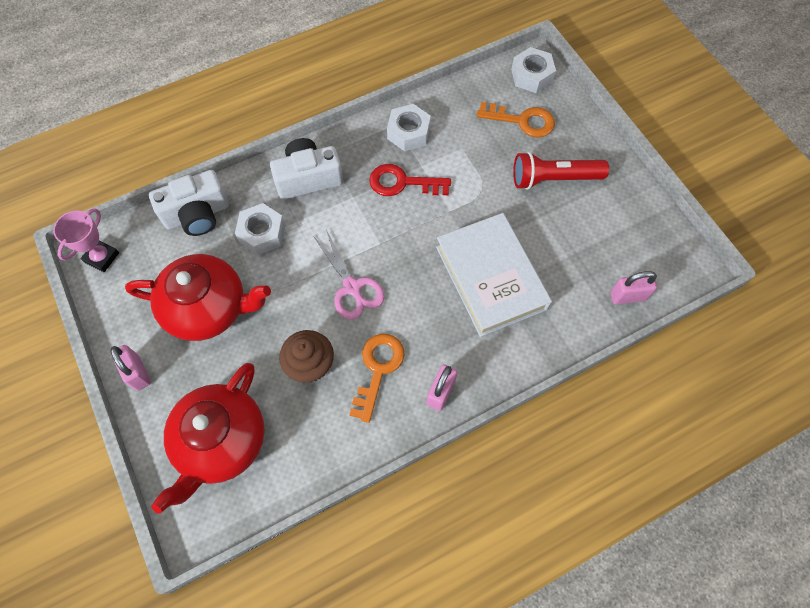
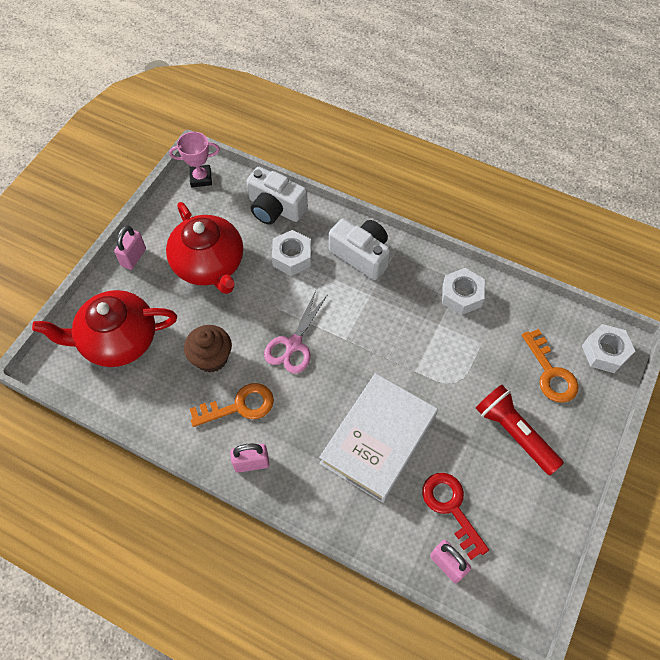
camera: 55 degrees right, 5 degrees down
red key [369,164,451,196] -> red key moved to [422,473,489,560]

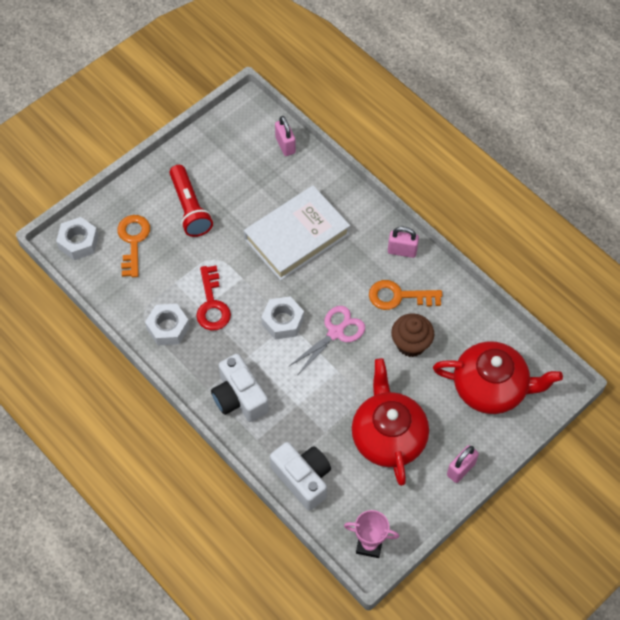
camera: 160 degrees left, 0 degrees up
white nut [272,230,311,276] -> white nut moved to [261,296,304,340]
red key [422,473,489,560] -> red key moved to [196,266,231,330]

